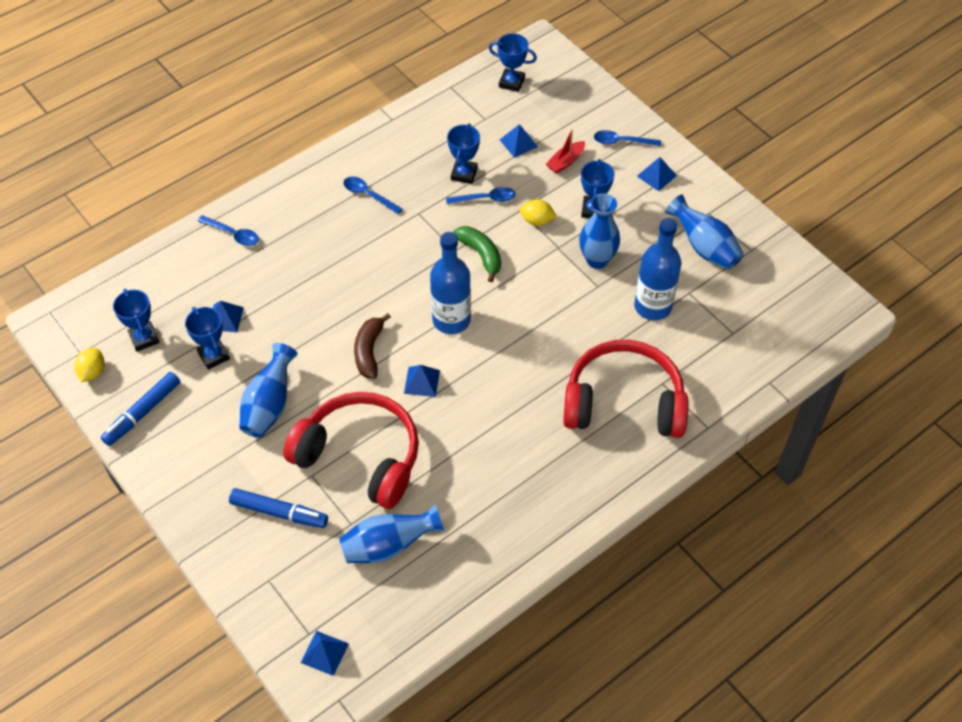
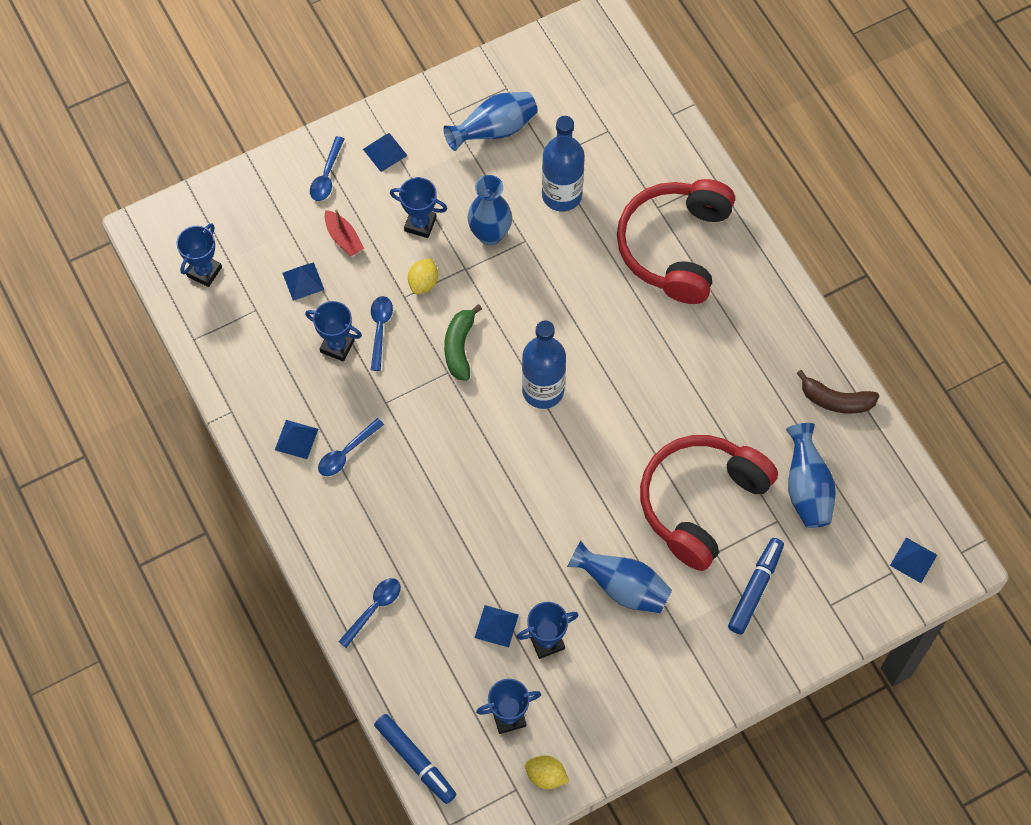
camera: 80 degrees left, 10 degrees up
blue marker [101,372,180,446] -> blue marker moved to [374,714,456,804]
brown banana [354,313,391,379] -> brown banana moved to [797,370,879,414]
blue pyramid [404,365,440,397] -> blue pyramid moved to [275,420,318,459]
green banana [453,226,501,282] -> green banana turned 60 degrees counterclockwise [444,304,482,381]

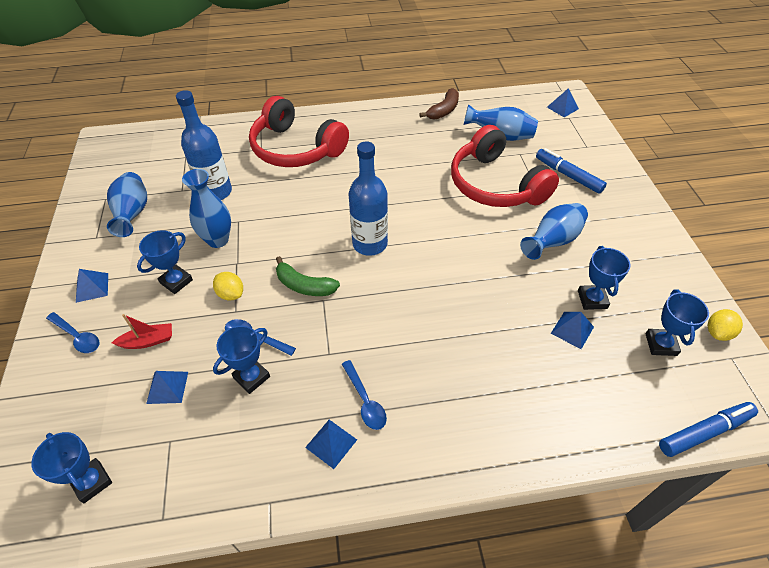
camera: 70 degrees left, 15 degrees down
blue spoon [338,578,401,648] -> none

